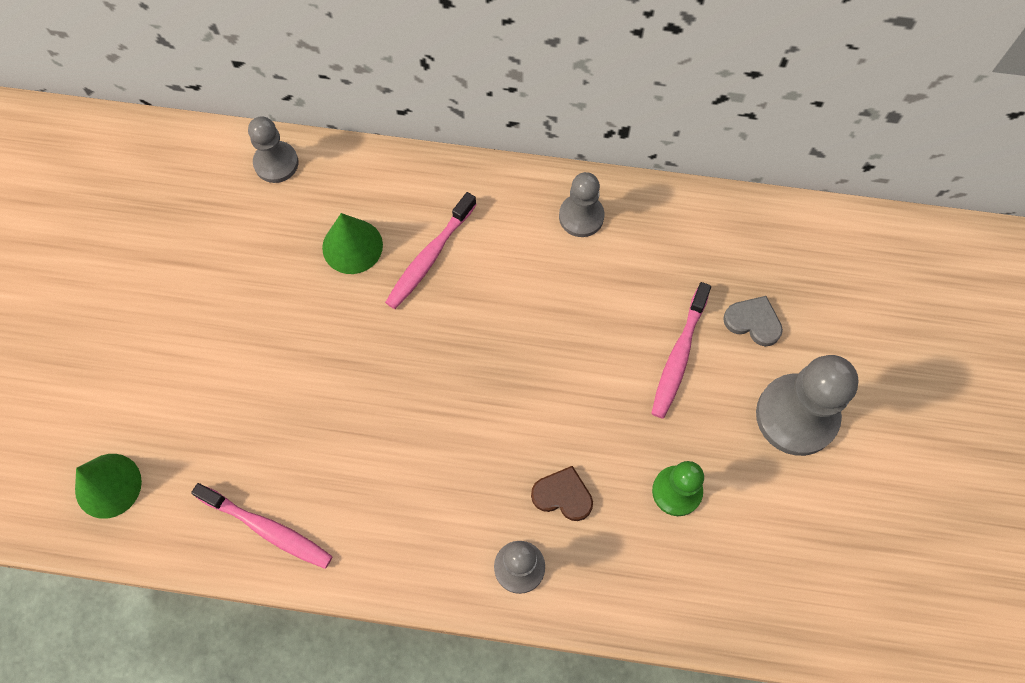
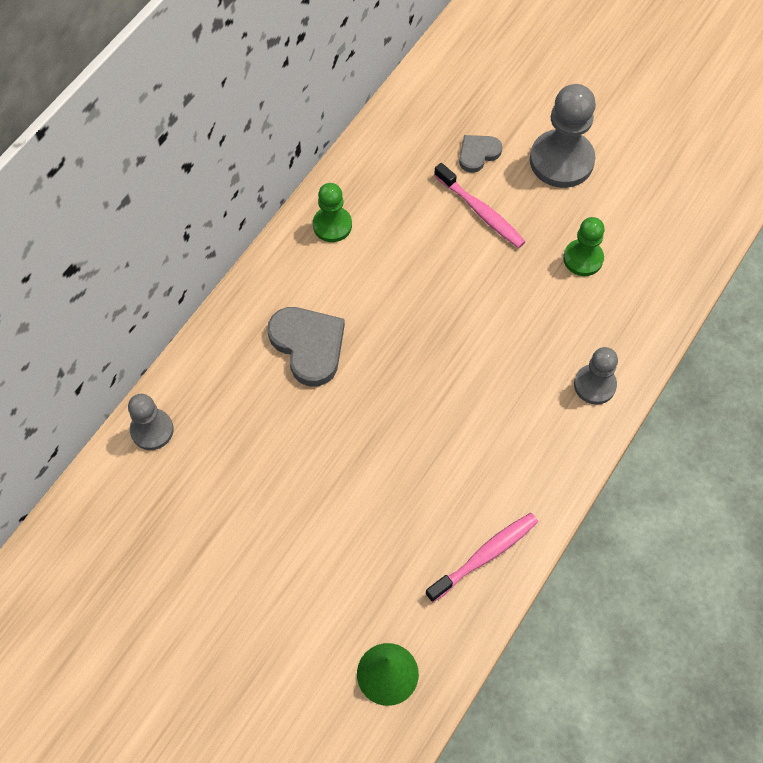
camera: 65 degrees left, 5 degrees down
green cone [322,213,383,274] -> none
pink toothbrush [385,192,477,309] -> grey heart [267,307,345,386]
brown heart [531,466,593,521] -> none
grey pawn [559,172,604,237] -> green pawn [313,183,352,242]

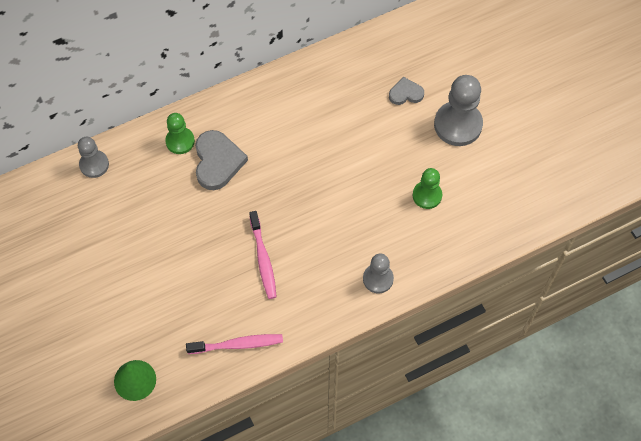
camera: 30 degrees right, 0 degrees up
green pawn [313,183,352,242] -> green pawn moved to [165,113,195,154]
pink toothbrush [434,163,526,248] -> pink toothbrush moved to [249,211,277,299]

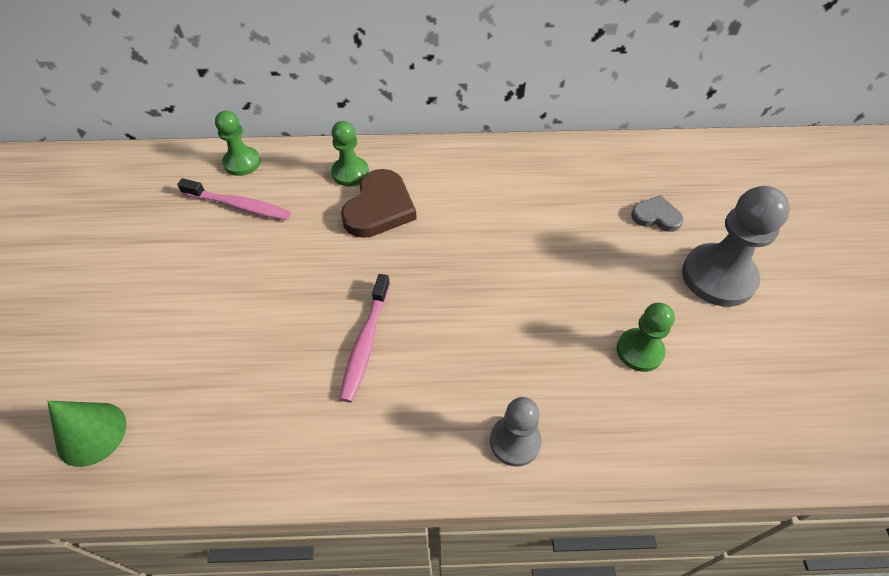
camera: 25 degrees right, 10 degrees down
grey pawn [78,137,109,178] -> green pawn [215,111,261,176]
pink toothbrush [186,334,283,354] -> pink toothbrush moved to [177,178,291,220]
grey heart [195,130,248,190] -> brown heart [341,169,417,238]

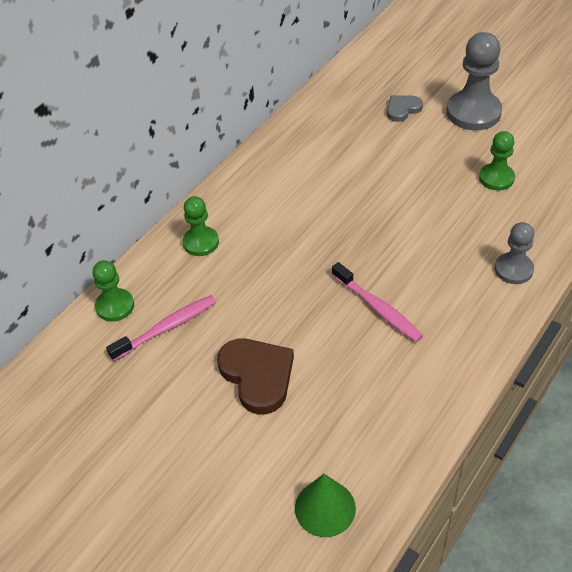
camera: 50 degrees left, 5 degrees down
brown heart [341,169,417,238] -> brown heart moved to [217,339,294,414]

